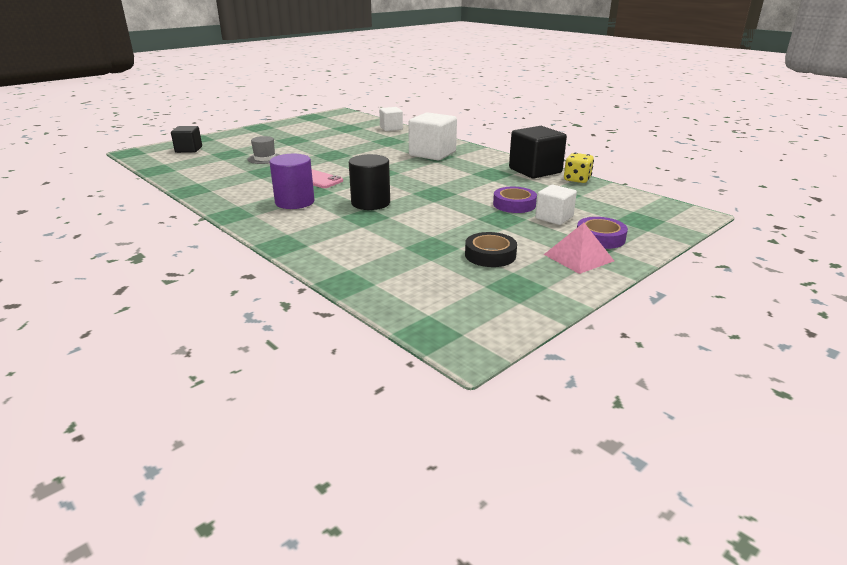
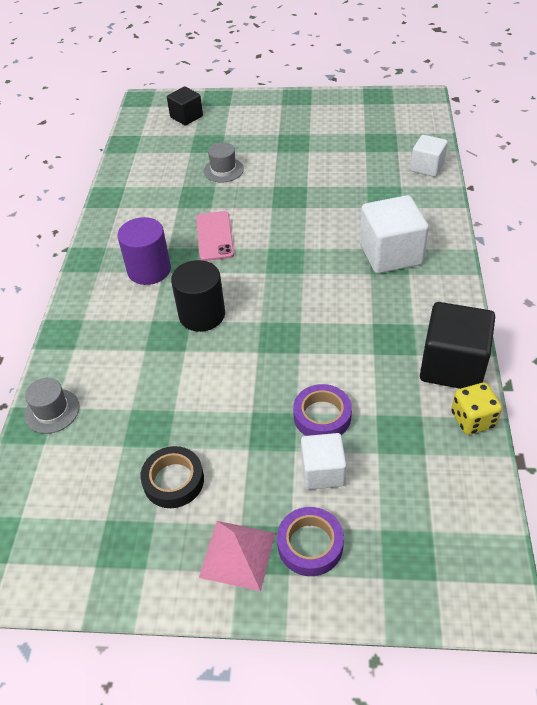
camera: 50 degrees right, 20 degrees up
none -> grey hat [24,378,80,434]

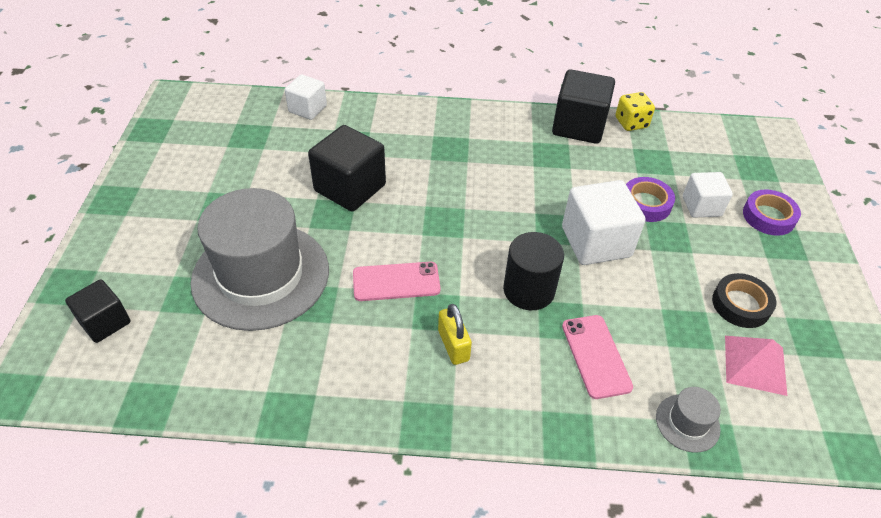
camera: 95 degrees left, 0 degrees up
purple cylinder [117,217,171,285] -> yellow padlock [438,304,472,365]
pink pyramid [199,521,276,591] -> pink pyramid moved to [725,336,787,396]
grey hat [203,142,244,182] -> grey hat [191,188,329,331], size x2.48
white cube [360,195,429,274] -> white cube moved to [562,180,646,265]
none -> black cube [308,125,386,212]
none -> pink phone [562,315,633,399]

